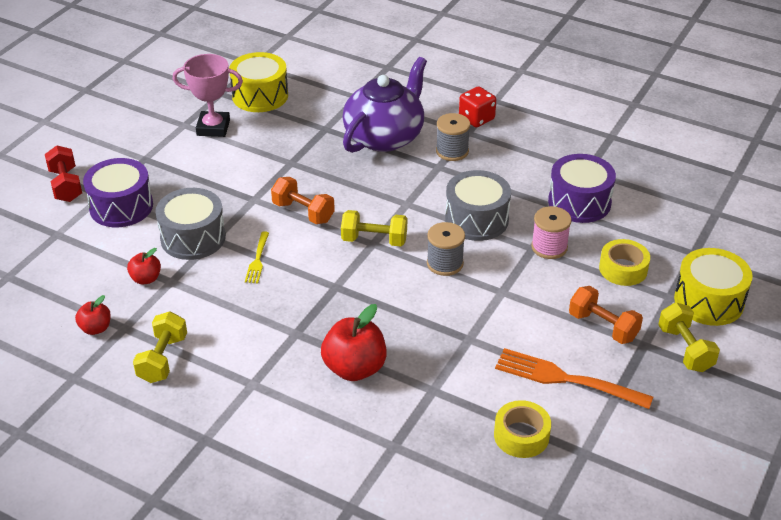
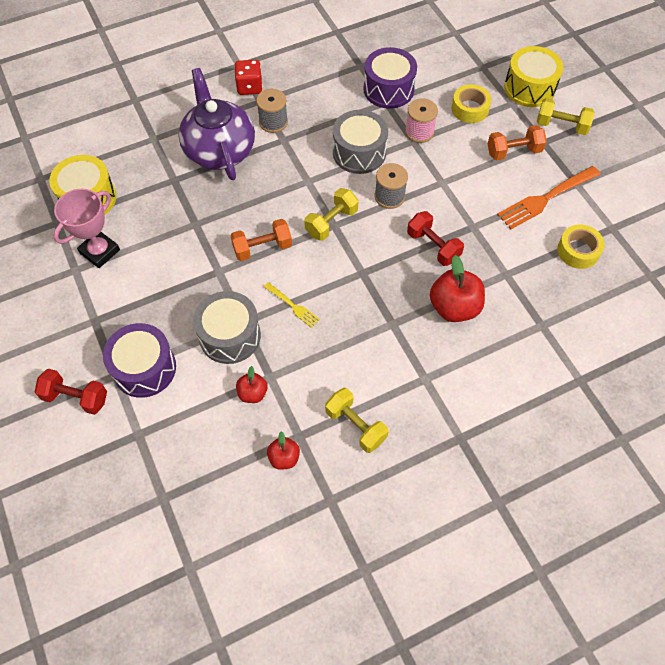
camera: 55 degrees left, 20 degrees up
none -> red dumbbell [407,211,464,266]

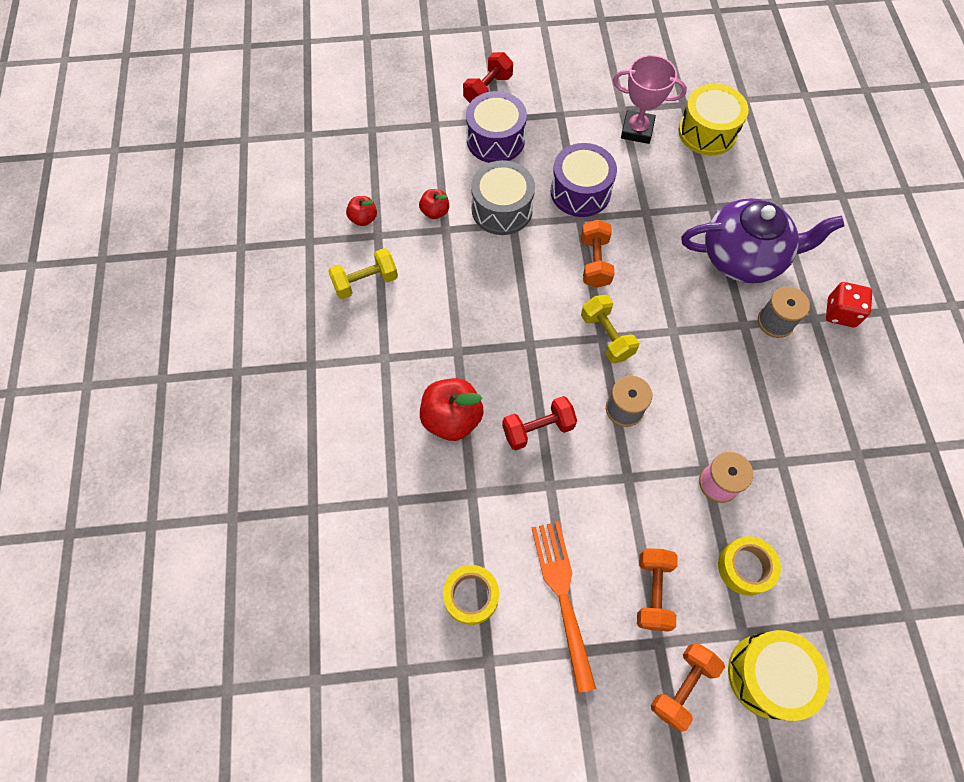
camera: 110 degrees right, 5 degrees up
pink trophy [54,189,120,268] -> pink trophy turned 45 degrees counterclockwise [613,55,687,144]
yellow fork [264,282,320,328] -> none
grey drum [333,110,388,174] -> none
purple drum [364,47,417,109] -> purple drum moved to [551,143,617,217]
yellow dumbbell [537,98,595,135] -> orange dumbbell [651,643,725,732]

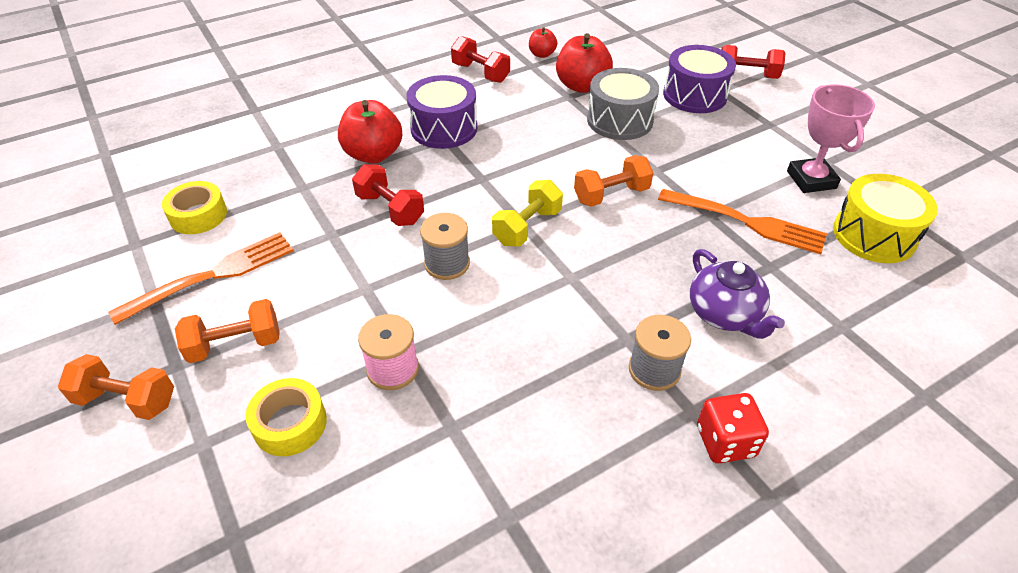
camera: 65 degrees right, 20 degrees down
yellow dumbbell [328,248,398,299] -> red dumbbell [451,36,510,83]
red apple [419,189,449,219] -> red apple [556,33,613,93], size x1.83
purple drum [551,143,617,217] -> purple drum moved to [406,75,477,149]
purple teapot [681,198,845,283] -> purple teapot [690,249,785,339], size x0.63
yellow drum [728,630,829,721] -> none
none -> orange fork [658,189,827,254]

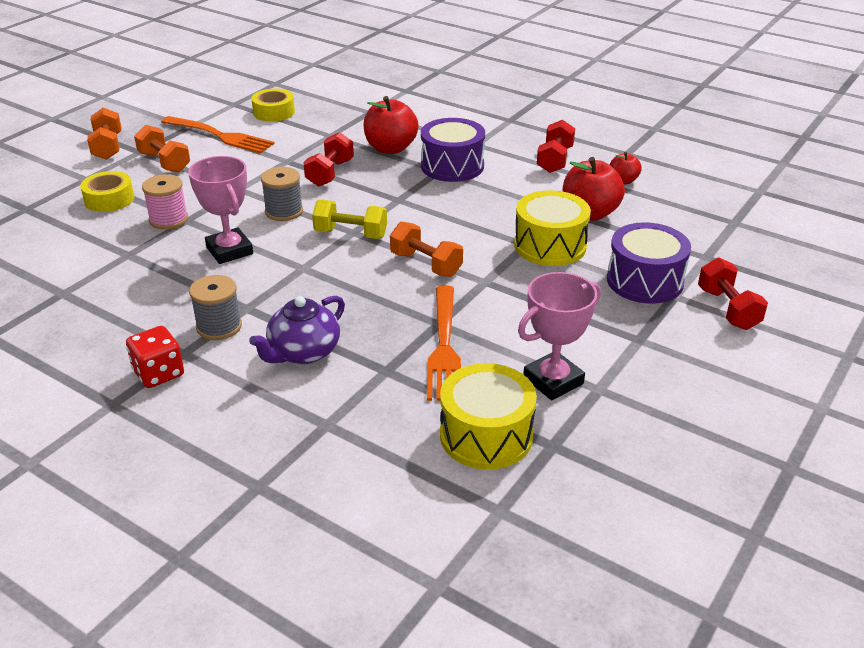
camera: 65 degrees right, 10 degrees down
grey drum [587,68,659,140] -> yellow drum [514,190,591,266]
none -> pink trophy [188,156,253,264]

